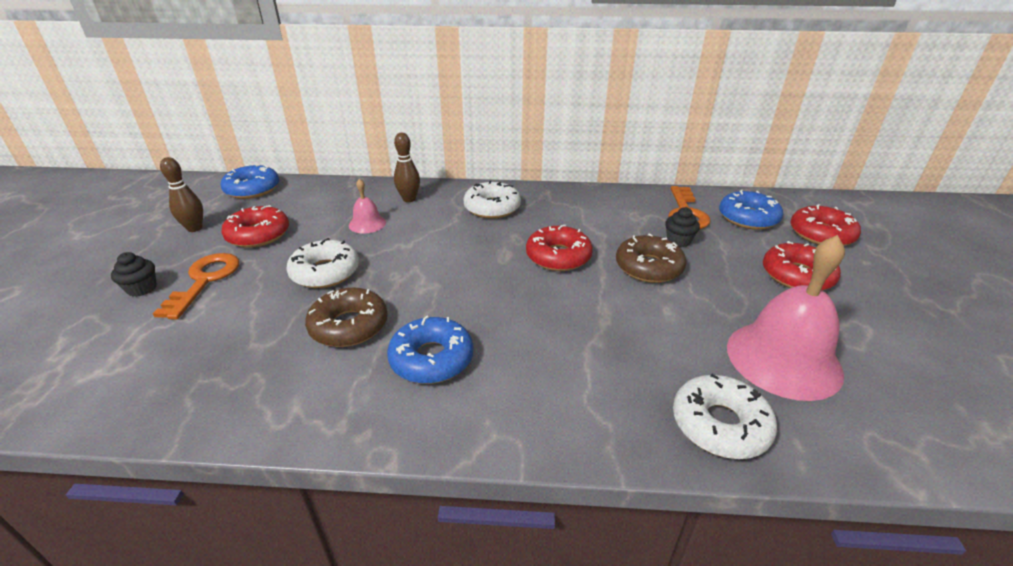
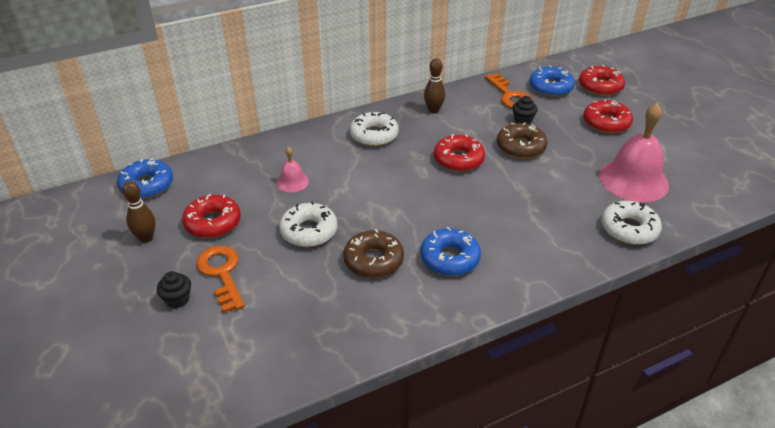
camera: 30 degrees left, 5 degrees up
brown bowling pin [394,133,420,202] -> brown bowling pin moved to [424,58,445,113]

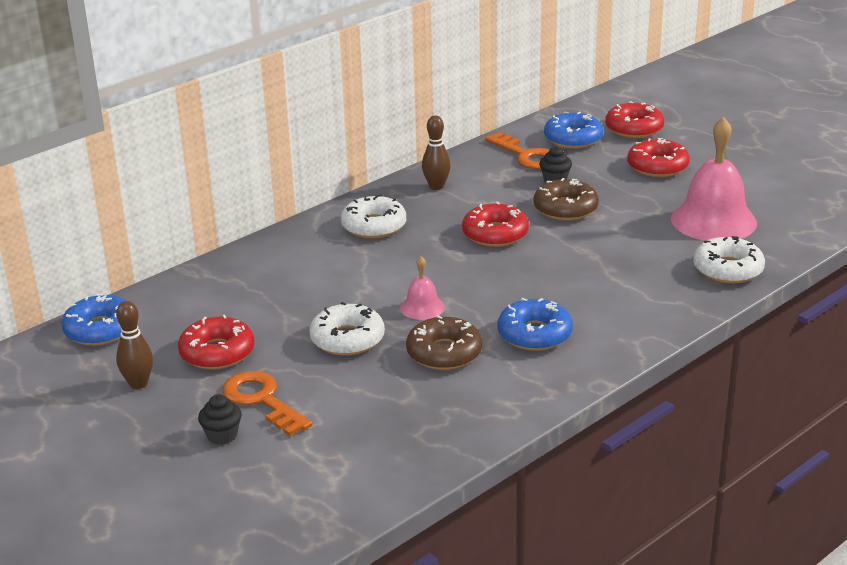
camera: 15 degrees left, 10 degrees down
pink bell [276,146,309,192] -> pink bell moved to [400,256,445,320]

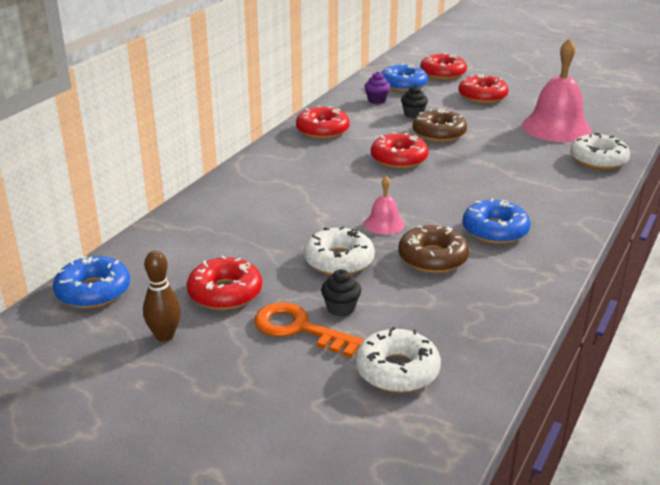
camera: 20 degrees left, 0 degrees up
black cupcake [198,394,242,445] -> black cupcake moved to [321,269,361,317]
white donut [341,195,406,239] -> white donut moved to [355,327,441,393]
brown bowling pin [422,115,451,190] -> red donut [296,105,350,139]
orange key [485,132,549,169] -> purple cupcake [364,72,391,104]

